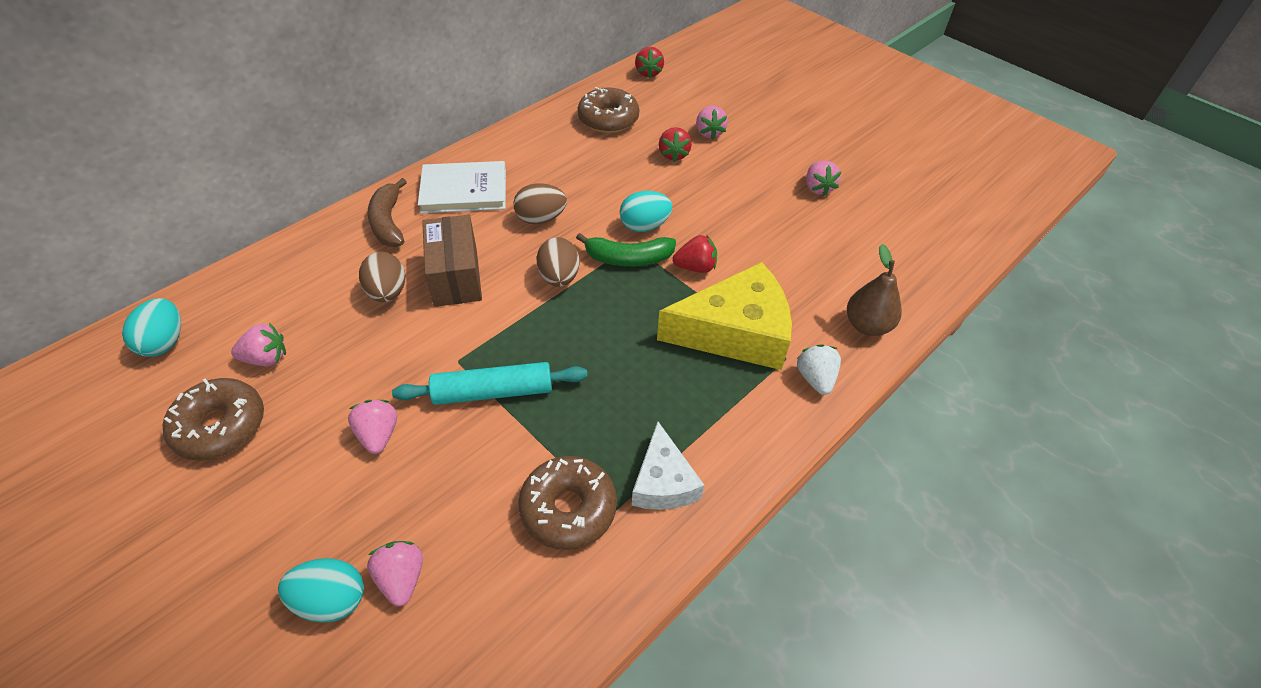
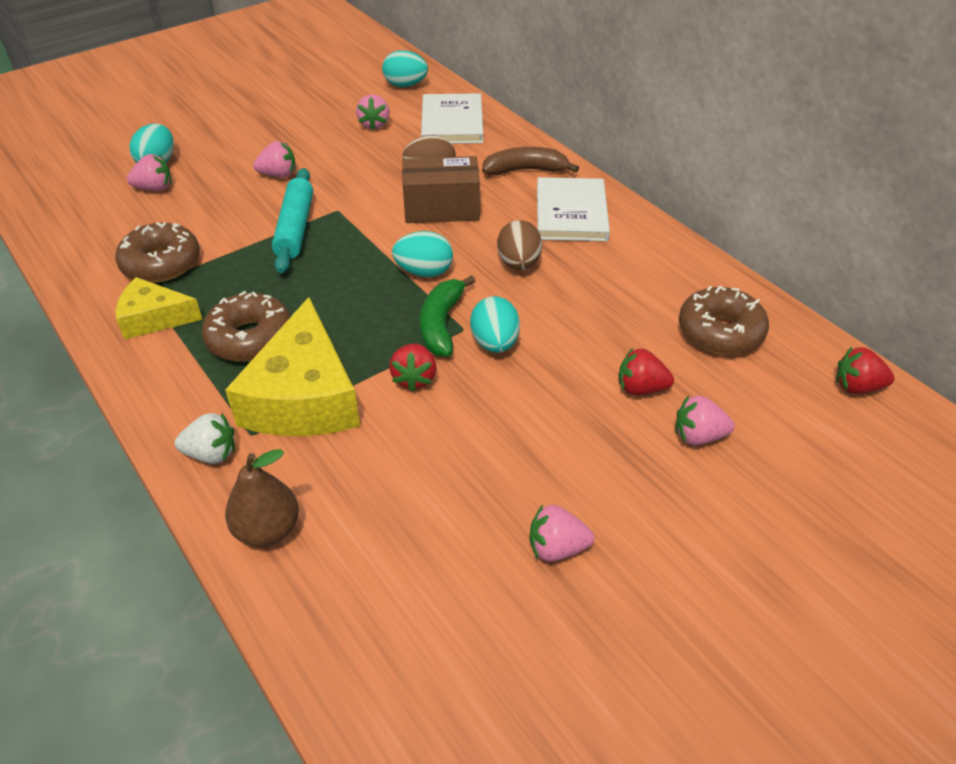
camera: 100 degrees right, 5 degrees down
brown donut [163,378,264,460] -> brown donut moved to [202,291,291,362]
brown egg [536,237,580,287] -> turquoise egg [392,231,453,277]
white cheese [632,421,704,510] -> yellow cheese [116,277,203,340]
none -> white book [421,93,483,144]

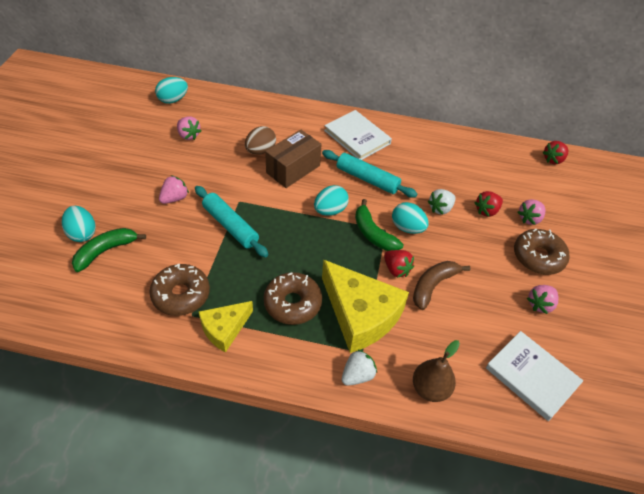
camera: 45 degrees left, 5 degrees up
pink strawberry [127,154,172,191] -> green banana [72,228,146,272]
white book [421,93,483,144] -> white book moved to [486,331,583,421]
brown banana [482,147,579,175] -> brown banana moved to [413,261,470,310]
brown egg [497,220,542,270] -> turquoise rolling pin [322,150,417,198]
brown donut [679,286,769,355] -> brown donut moved to [514,229,570,275]
none -> white strawberry [428,189,455,215]

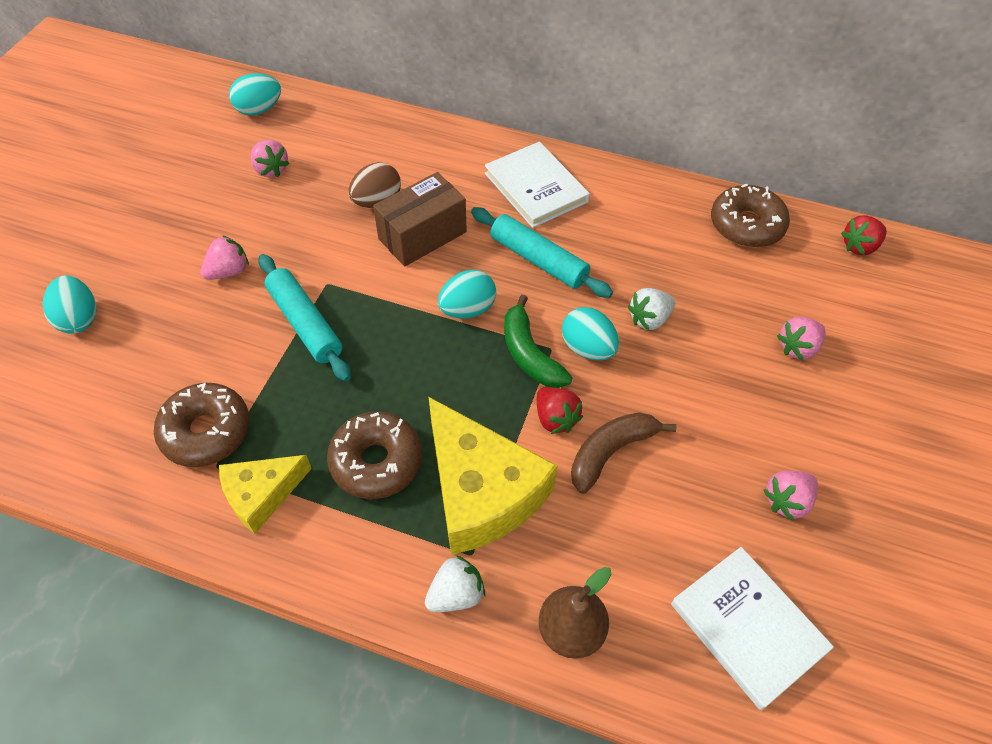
camera: 10 degrees right, 5 degrees up
green banana [72,228,146,272] -> none
red strawberry [475,191,503,217] -> none
brown donut [514,229,570,275] -> brown donut moved to [711,184,790,248]

